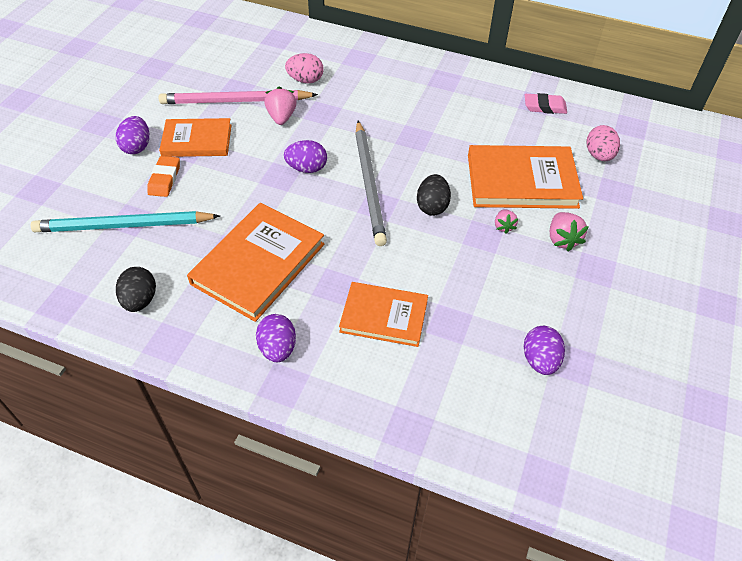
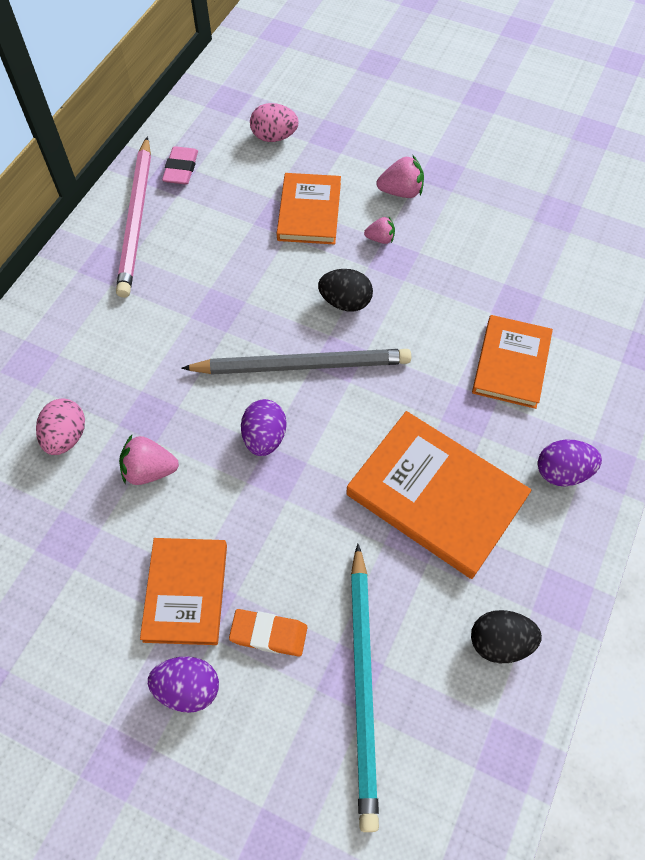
camera: 85 degrees left, 10 degrees up
pink pencil [159,90,318,104] -> pink pencil moved to [116,136,151,298]
orange book [468,145,583,209] -> orange book [277,173,341,245], size x0.66
purple egg [524,326,565,375] -> none

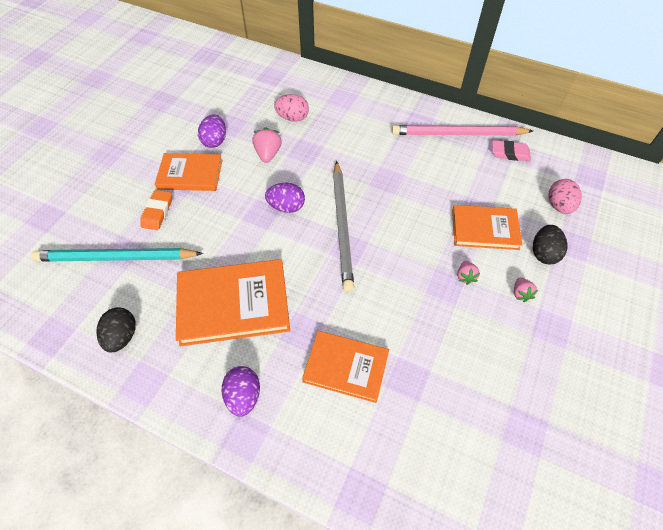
camera: 90 degrees right, 5 degrees down
purple egg [148,656,219,713] -> purple egg moved to [198,114,226,148]
black egg [318,269,373,311] -> black egg moved to [533,225,568,264]
orange book [346,411,531,579] -> orange book turned 45 degrees clockwise [176,259,290,346]
pink strawberry [377,155,424,198] -> pink strawberry [514,277,538,302], size x0.63

